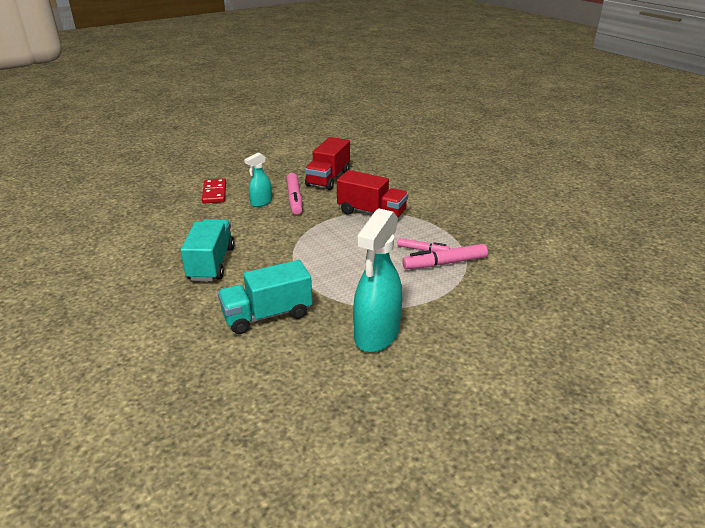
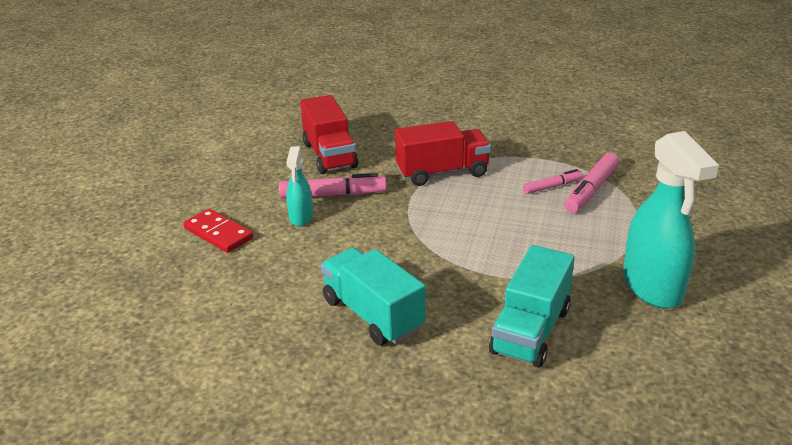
camera: 40 degrees left, 0 degrees up
pink marker [286,173,302,215] -> pink marker turned 45 degrees counterclockwise [279,173,386,199]

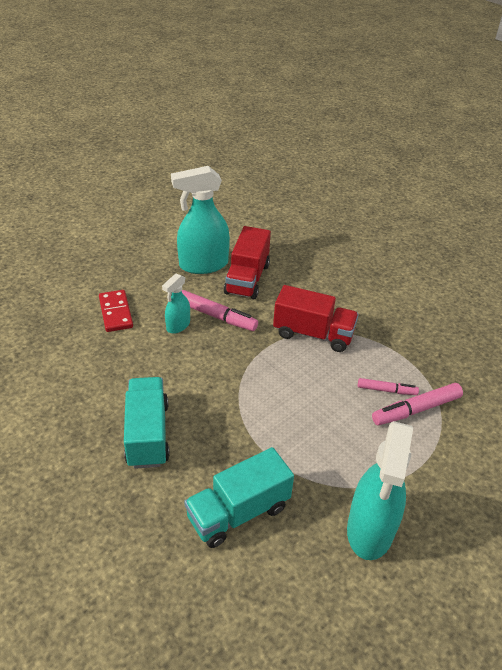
camera: 30 degrees right, 10 degrees up
none -> turquoise spray bottle [171,166,230,274]

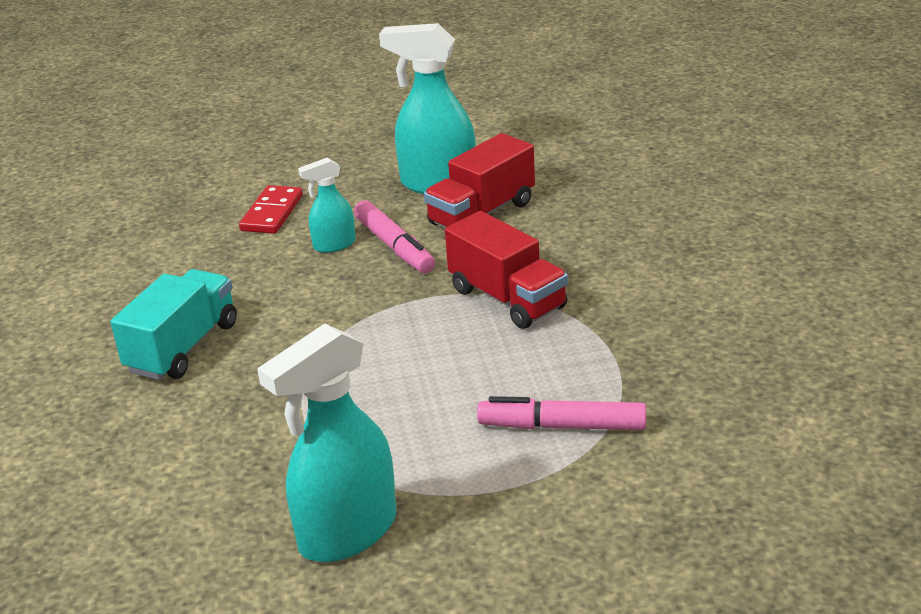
camera: 35 degrees right, 10 degrees down
turquoise truck [184,447,294,548] -> none
pink marker [358,378,419,395] -> none

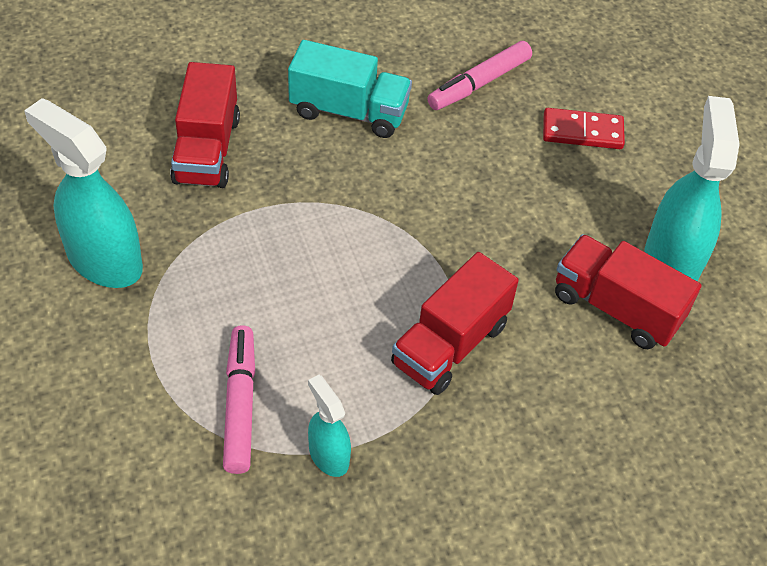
camera: 75 degrees right, 20 degrees up
turquoise spray bottle [298,157,356,253] -> turquoise spray bottle moved to [308,375,351,477]
pink marker [354,200,435,273] -> pink marker moved to [427,41,532,110]
none -> red truck [170,62,240,188]

